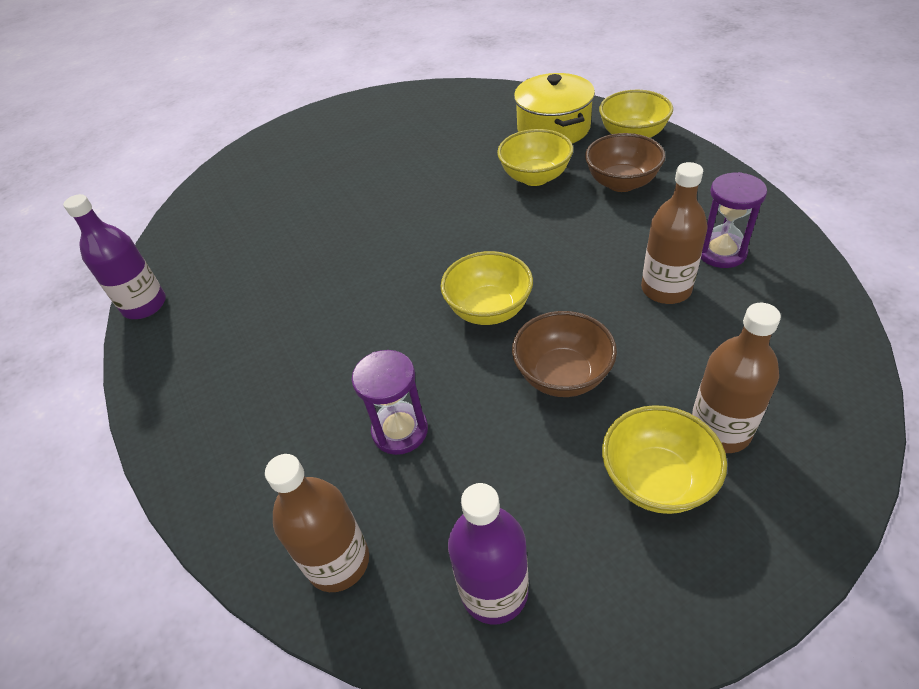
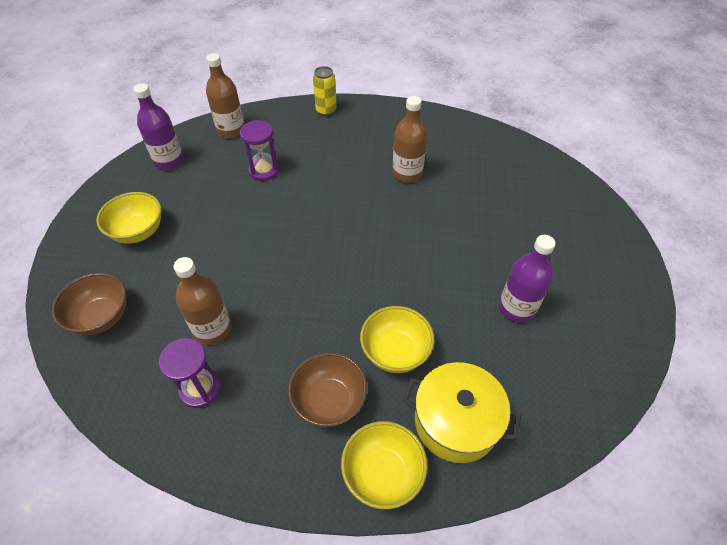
camera: 120 degrees right, 5 degrees up
purple bottle [63,194,166,319] -> purple bottle moved to [499,235,556,323]
yellow bowl [441,251,533,325] -> none
brown bowl [512,311,617,397] -> brown bowl moved to [52,273,126,335]
brown bottle [692,303,781,453] -> brown bottle moved to [392,96,427,183]
none -> yellow can [313,66,336,116]

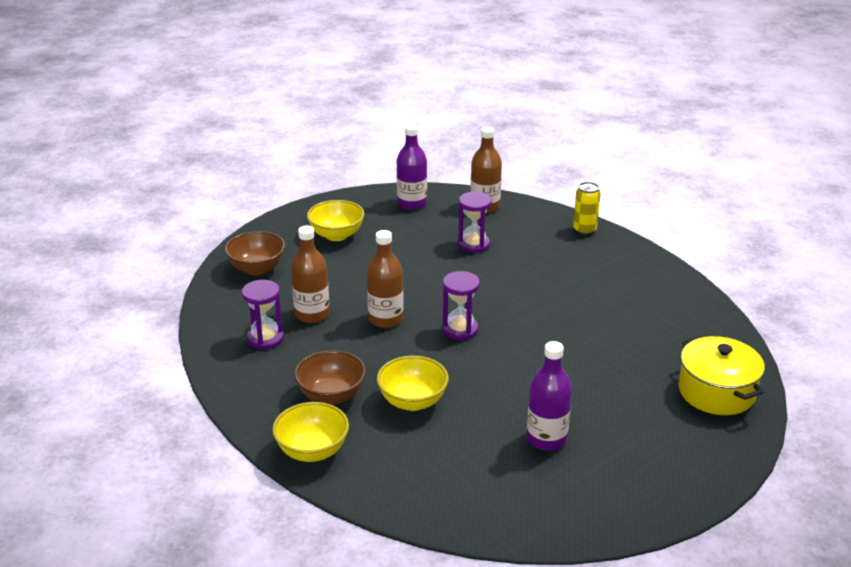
camera: 45 degrees right, 20 degrees down
brown bottle [392,96,427,183] -> brown bottle moved to [367,230,404,328]
yellow pot [403,362,522,463] -> yellow pot moved to [678,336,765,415]
none -> purple hourglass [442,271,480,340]

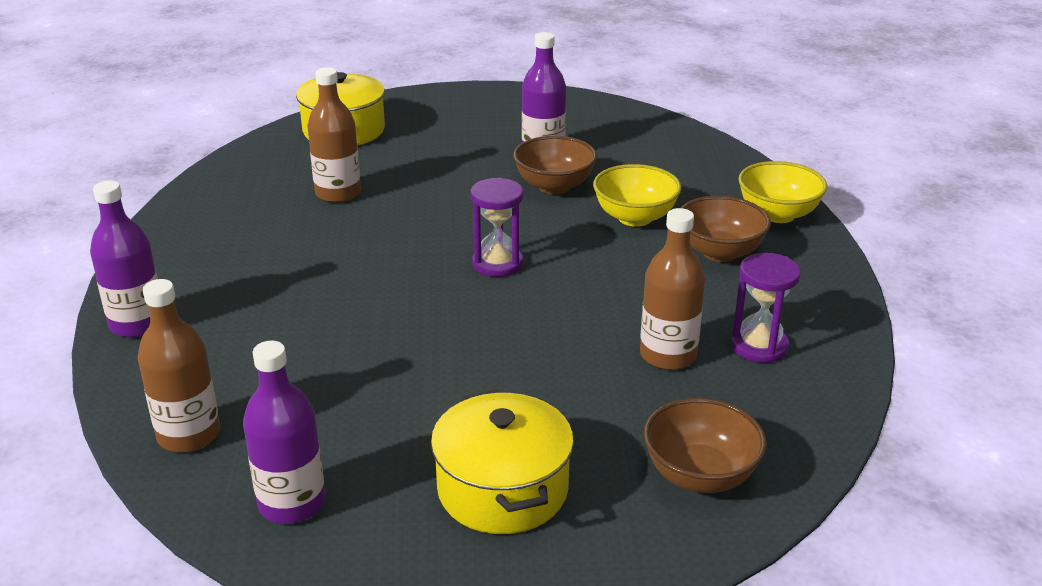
camera: 145 degrees left, 0 degrees up
yellow bowl [307,200,364,241] -> yellow pot [431,390,574,534]
brown bottle [367,230,404,328] -> brown bottle moved to [308,67,361,203]
purple hourglass [458,192,492,253] -> none
yellow can [573,182,601,235] -> purple bottle [90,181,158,338]
none -> brown bowl [513,136,597,195]

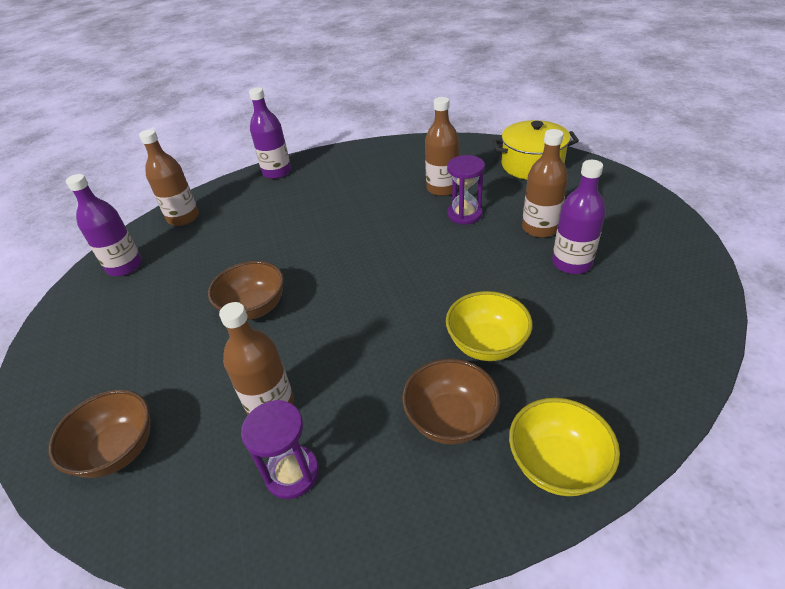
camera: 80 degrees right, 10 degrees up
yellow pot [431,390,574,534] -> none
purple hourglass [470,177,524,277] -> purple hourglass moved to [447,155,485,224]
brown bowl [513,136,597,195] -> brown bowl moved to [208,261,284,320]
none -> brown bottle [522,129,568,238]

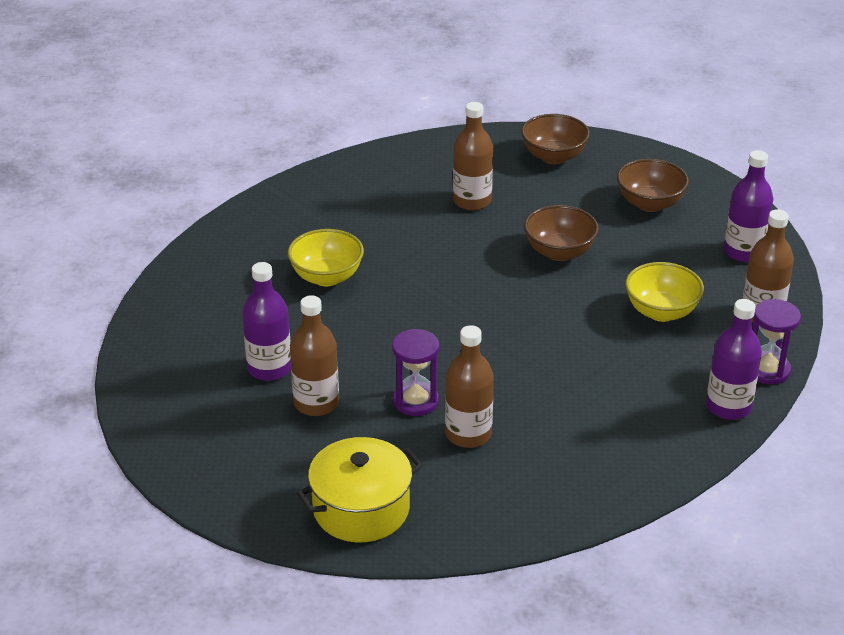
camera: 150 degrees right, 5 degrees down
purple hourglass [241,400,319,499] -> purple hourglass moved to [752,299,801,384]
brown bowl [402,359,500,445] -> brown bowl moved to [617,159,689,212]
yellow bowl [509,398,620,496] -> yellow bowl moved to [625,262,704,322]

